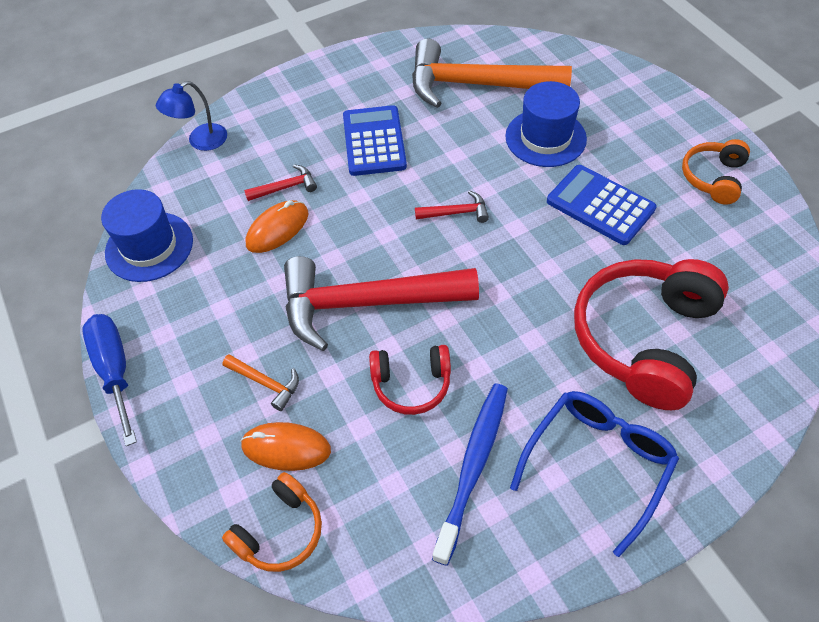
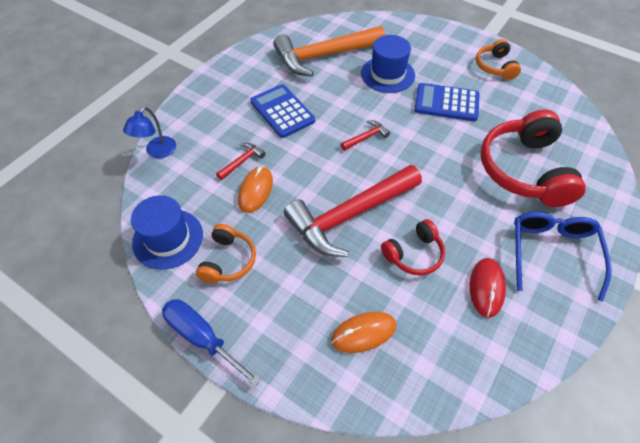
camera: 30 degrees left, 0 degrees up
orange hammer [222,354,299,411] -> none
orange headphones [222,472,322,572] -> orange headphones moved to [196,224,256,283]
blue toothbrush [432,383,508,566] -> red mouse [470,258,506,318]

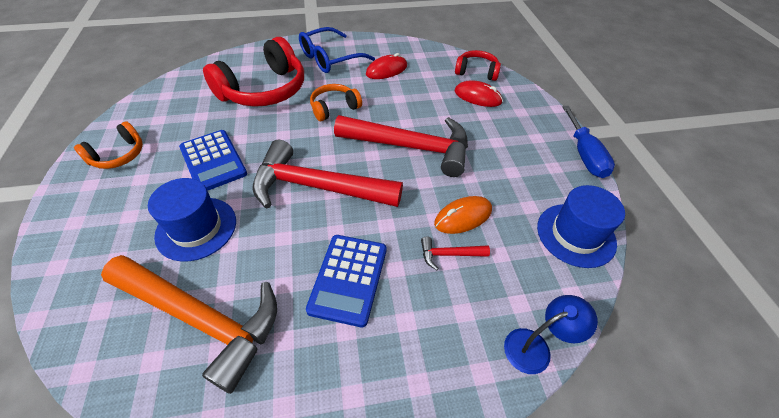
camera: 135 degrees left, 5 degrees down
orange headphones [196,224,256,283] -> orange headphones moved to [310,84,362,121]
orange mouse [331,312,396,353] -> red mouse [455,81,503,107]
red hammer [341,120,390,150] -> red hammer [252,140,403,208], size x2.48
red headphones [381,219,445,276] -> red headphones moved to [455,50,501,81]

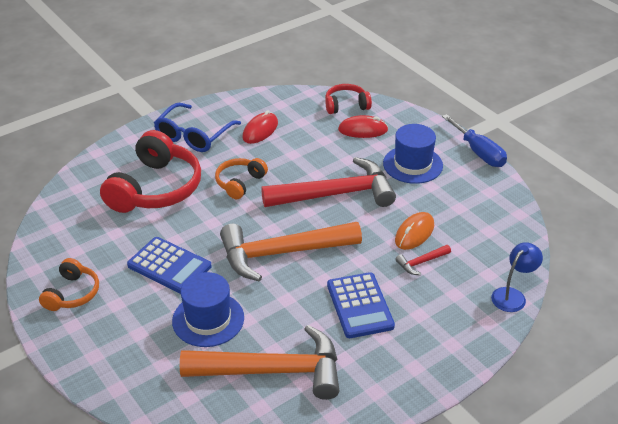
camera: 25 degrees left, 10 degrees down
red hammer [252,140,403,208] -> orange hammer [220,222,362,282]
blue hat [537,185,625,268] -> blue hat moved to [383,124,443,184]

